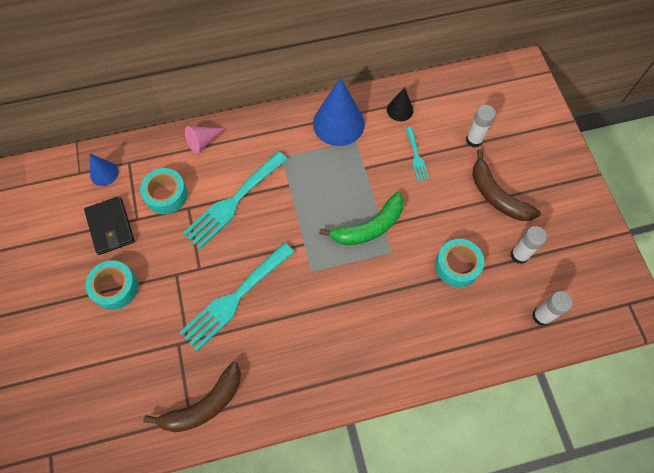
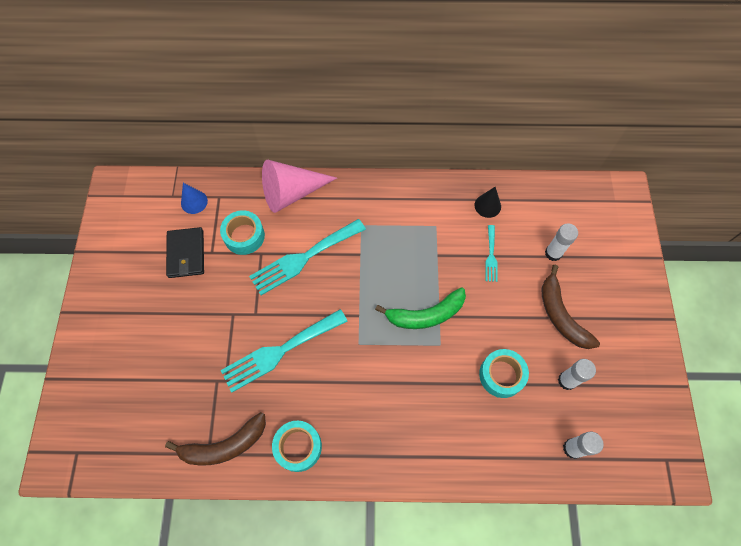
camera: 15 degrees right, 0 degrees up
turquoise tape [86,260,138,310] -> turquoise tape moved to [272,421,322,472]
pink cone [185,126,225,153] -> pink cone [262,160,337,213], size x1.92
blue cone [313,78,365,146] -> none

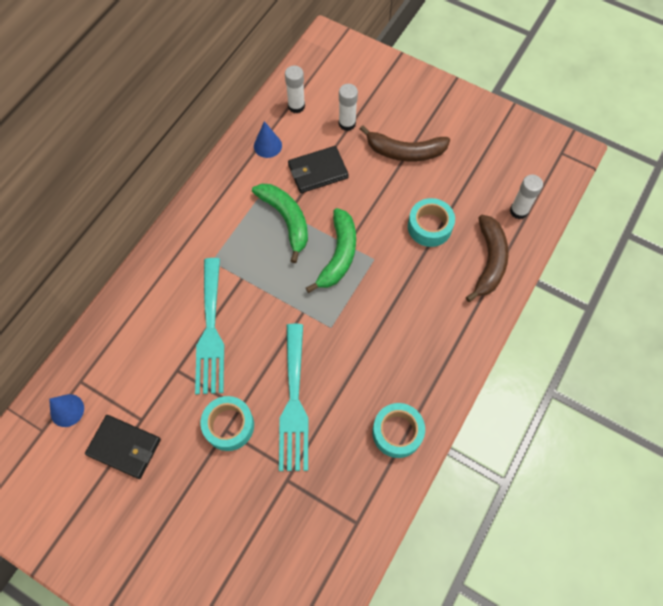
camera: 60 degrees left, 0 degrees up
brown banana [165,412,266,466] -> brown banana moved to [466,215,509,302]
turquoise tape [220,210,265,255] -> turquoise tape moved to [200,396,254,451]
pink cone [262,160,337,213] -> none
black cone [475,187,501,218] -> blue cone [254,121,282,158]
turquoise fork [485,225,498,282] -> black wallet [288,146,349,193]
white glue stick [558,359,596,390] -> white glue stick moved to [285,65,305,113]
none -> green banana [252,184,308,263]

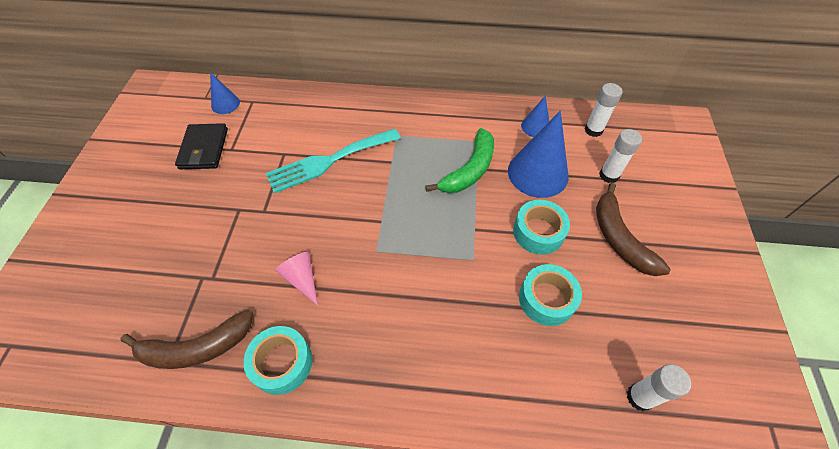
camera: 65 degrees right, 10 degrees down
turquoise tape [200,396,254,451] -> turquoise tape moved to [513,200,570,255]
turquoise fork [279,324,308,471] -> none
black wallet [288,146,349,193] -> blue cone [508,111,568,198]
green banana [306,208,356,293] -> none
brown banana [466,215,509,302] -> brown banana moved to [121,309,253,369]
none -> pink cone [275,252,318,306]

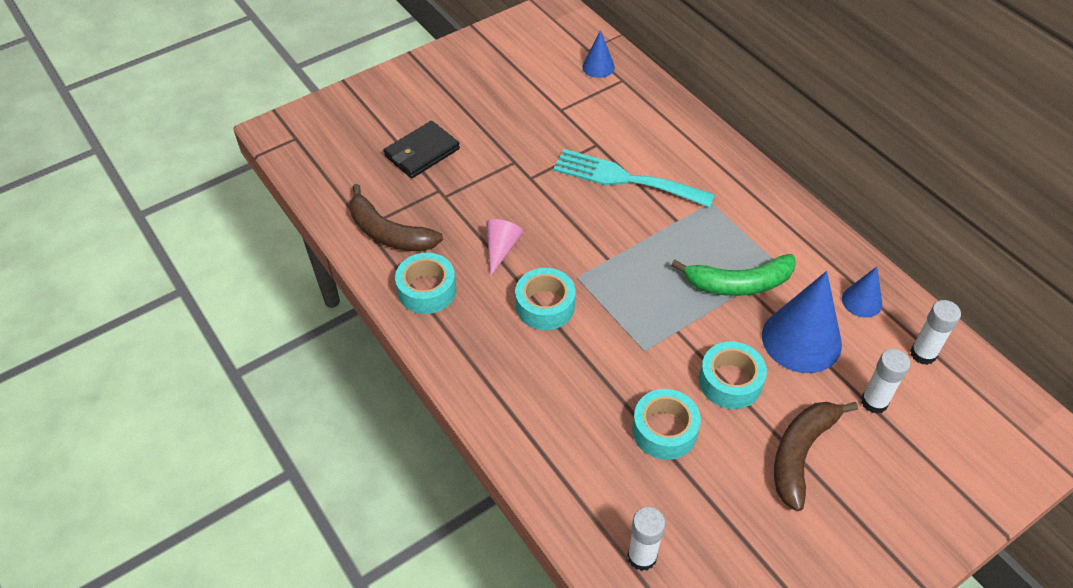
camera: 50 degrees right, 5 degrees down
black wallet [175,123,228,169] -> black wallet moved to [384,121,460,178]
none -> turquoise tape [515,268,575,330]

